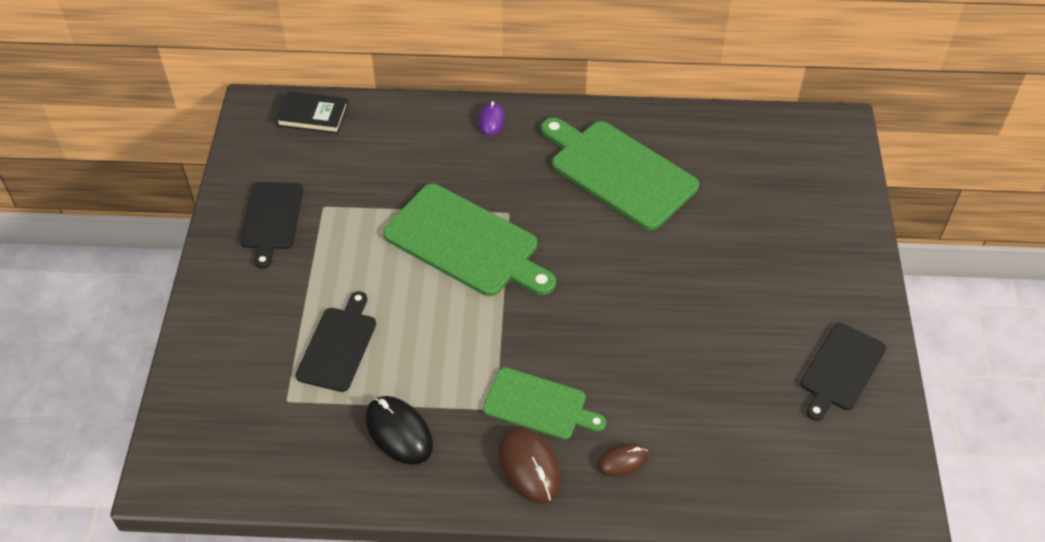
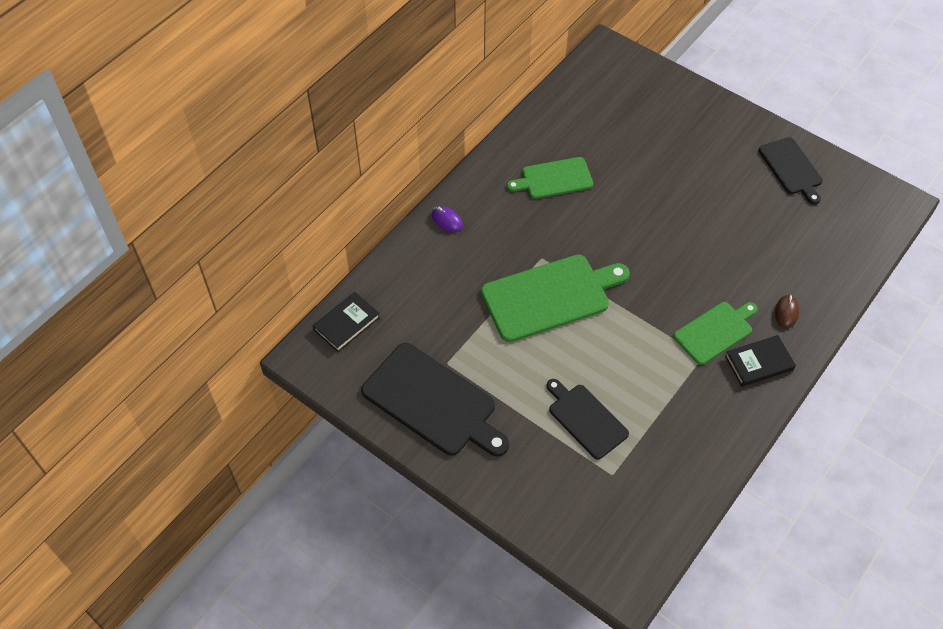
camera: 55 degrees left, 5 degrees up
black cutting board [241,182,303,269] -> black cutting board [361,343,509,456], size x1.65
black mouse [366,396,433,465] -> none
brown mouse [499,427,561,504] -> black book [725,335,796,387]
green cutting board [541,118,699,230] -> green cutting board [507,157,593,199], size x0.61

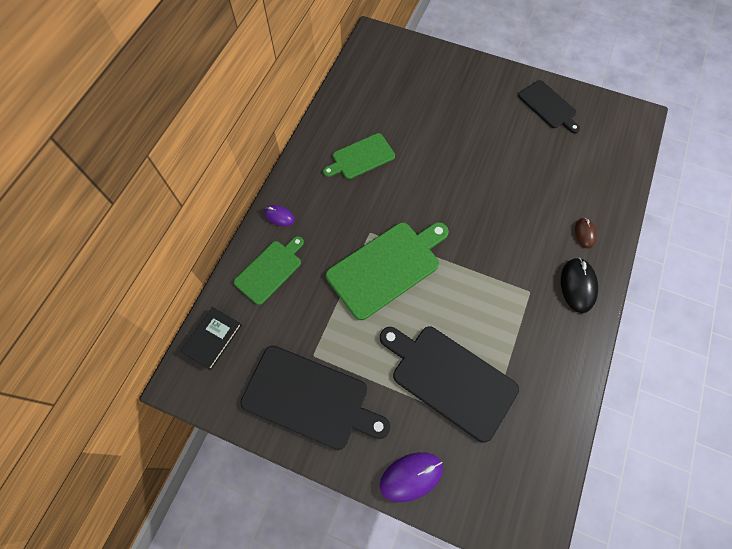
camera: 15 degrees left, 10 degrees up
black cutting board [546,379,629,460] -> black cutting board [380,327,519,443], size x1.65
green cutting board [674,302,757,365] -> green cutting board moved to [234,236,304,305]
black book [725,335,796,387] -> black mouse [561,258,598,313]
none -> purple mouse [380,452,443,502]

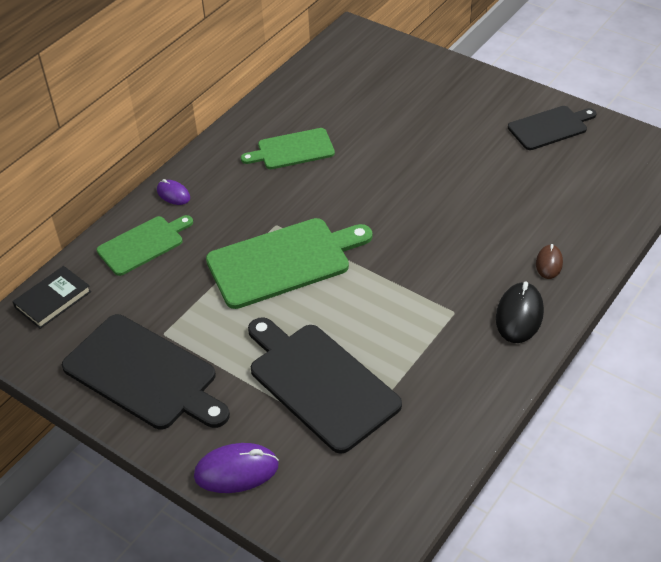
camera: 15 degrees right, 20 degrees down
black cutting board [518,80,580,133] -> black cutting board turned 90 degrees counterclockwise [508,106,596,150]

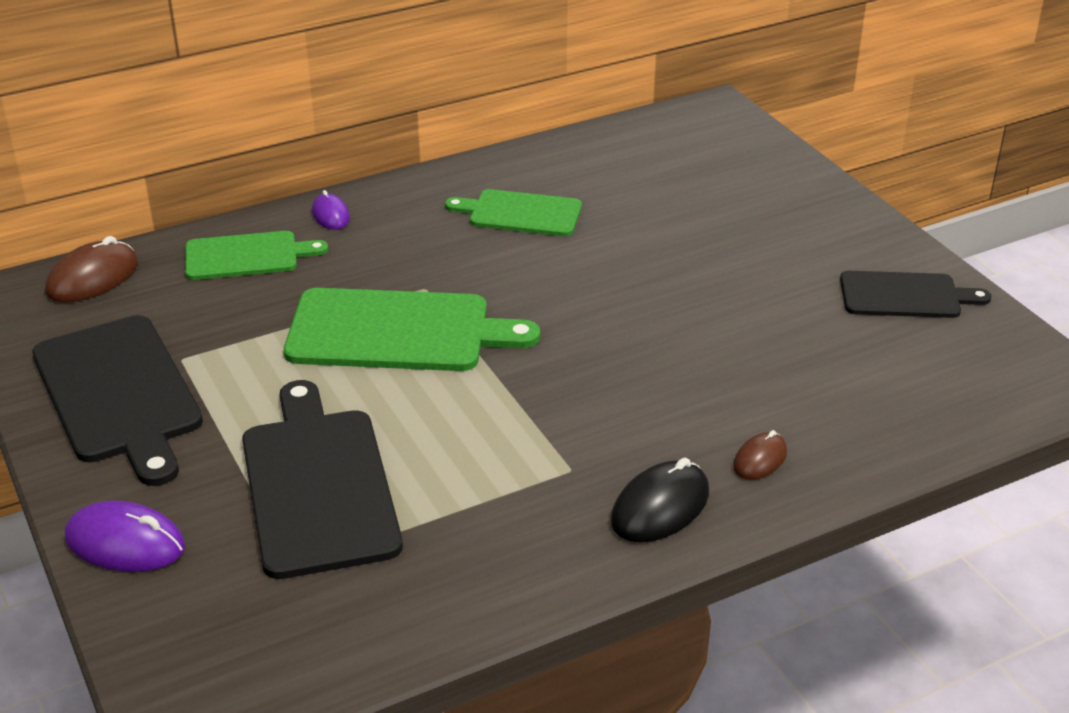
camera: 25 degrees right, 10 degrees down
black book [12,266,91,329] -> brown mouse [45,236,138,303]

